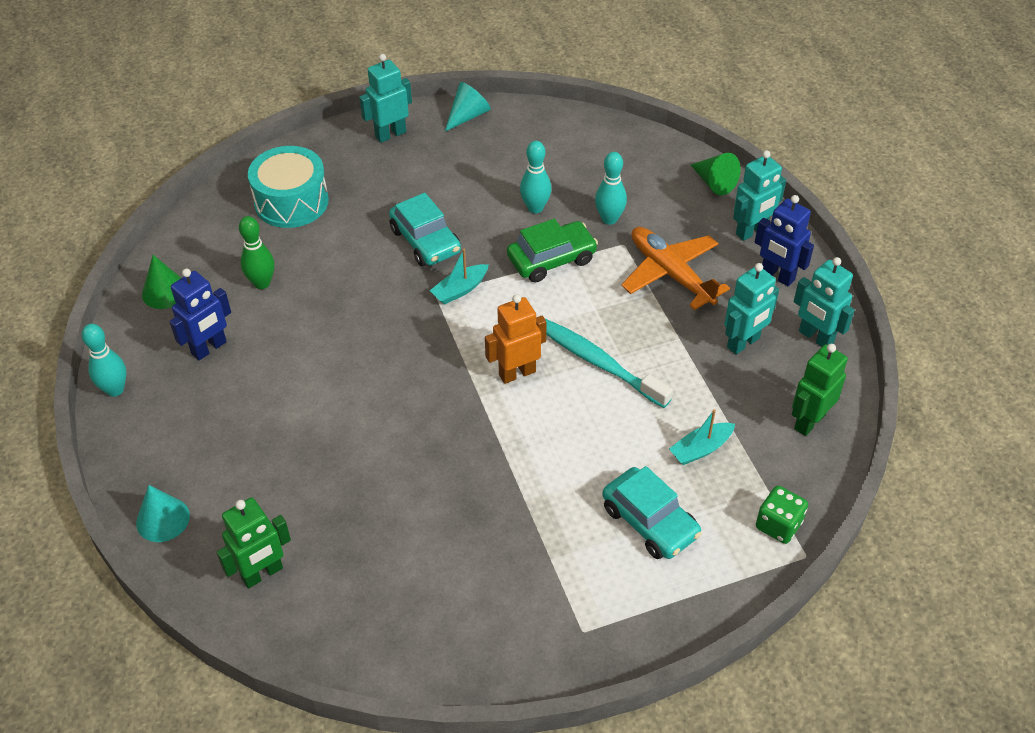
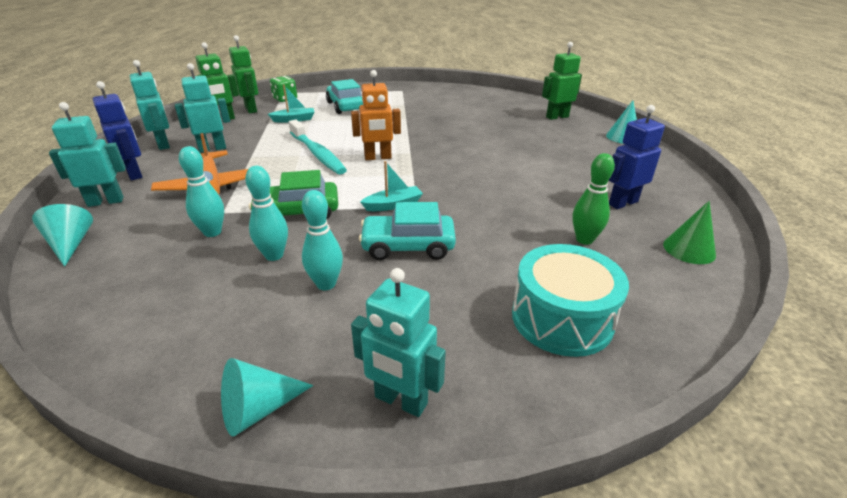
camera: 165 degrees left, 15 degrees down
turquoise bowling pin [82,324,126,397] -> turquoise bowling pin moved to [302,190,343,290]
turquoise robot [359,54,412,143] -> turquoise robot turned 45 degrees clockwise [351,268,446,417]
turquoise car [389,193,461,266] -> turquoise car turned 75 degrees counterclockwise [359,202,456,260]
green cone [691,153,740,196] -> turquoise cone [32,204,93,267]
none -> green robot [229,35,258,113]

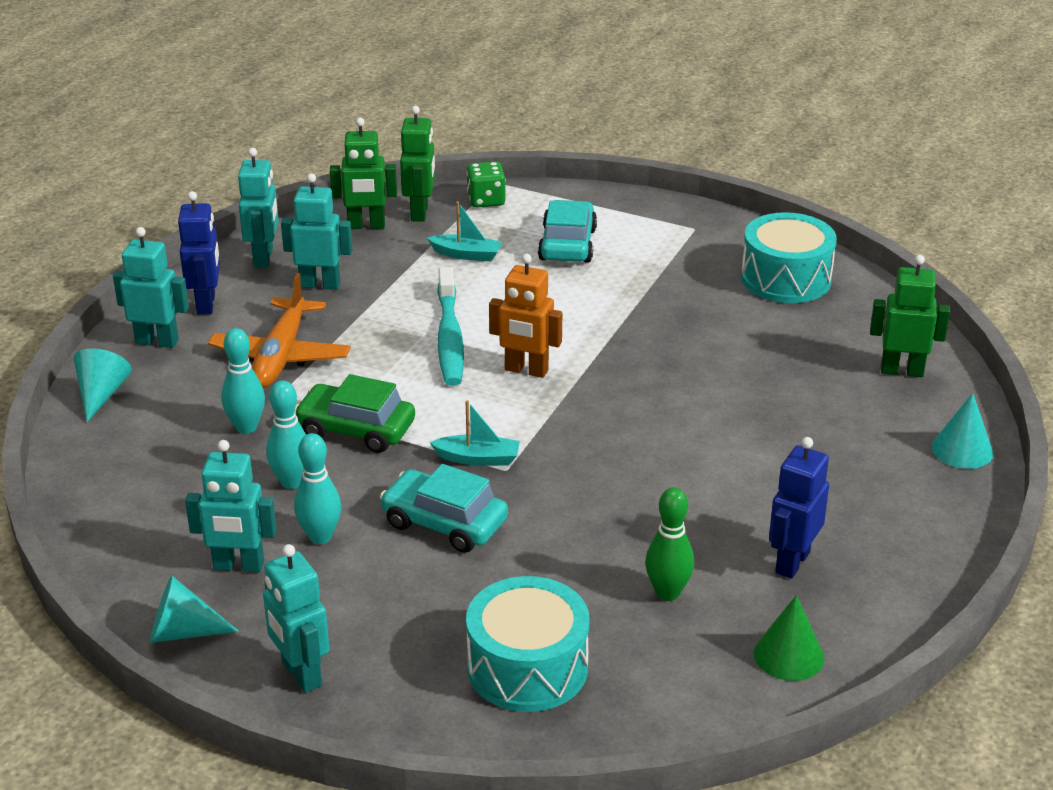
camera: 30 degrees right, 0 degrees up
blue robot [609,105,665,209] -> blue robot turned 60 degrees counterclockwise [769,437,829,579]
none -> turquoise robot [185,440,277,573]
none -> turquoise drum [741,212,837,303]

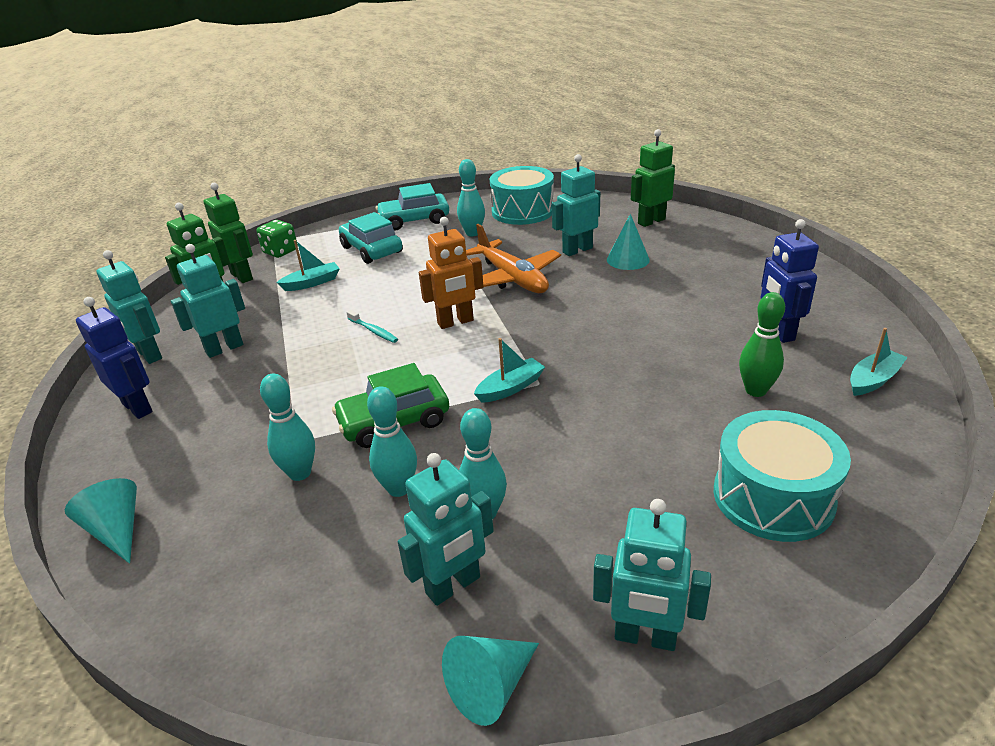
camera: 40 degrees left, 0 degrees up
turquoise robot [113,227,189,348] -> turquoise robot moved to [552,154,600,256]
orange plane [208,273,351,388] -> orange plane moved to [466,224,561,293]
turquoise car [380,464,508,553] -> turquoise car moved to [376,183,449,230]
turquoise toothbrush [437,267,464,386] -> turquoise toothbrush [346,310,398,343], size x0.47
green cone [754,595,824,681] -> turquoise boat [850,328,908,396]
turquoise cone [931,393,993,469] -> turquoise cone moved to [607,214,650,270]
none -> turquoise bowling pin [457,159,485,236]

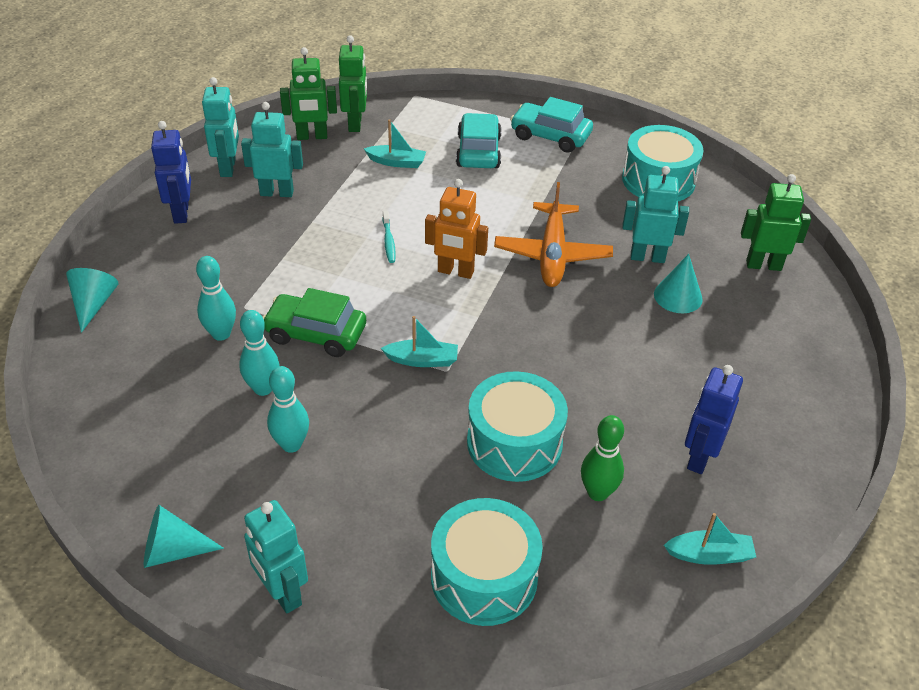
camera: 35 degrees right, 10 degrees up
green dice [256,220,298,258] -> none
turquoise robot [398,453,494,606] -> none
turquoise bowling pin [457,159,485,236] -> none
none -> turquoise drum [467,371,568,482]

